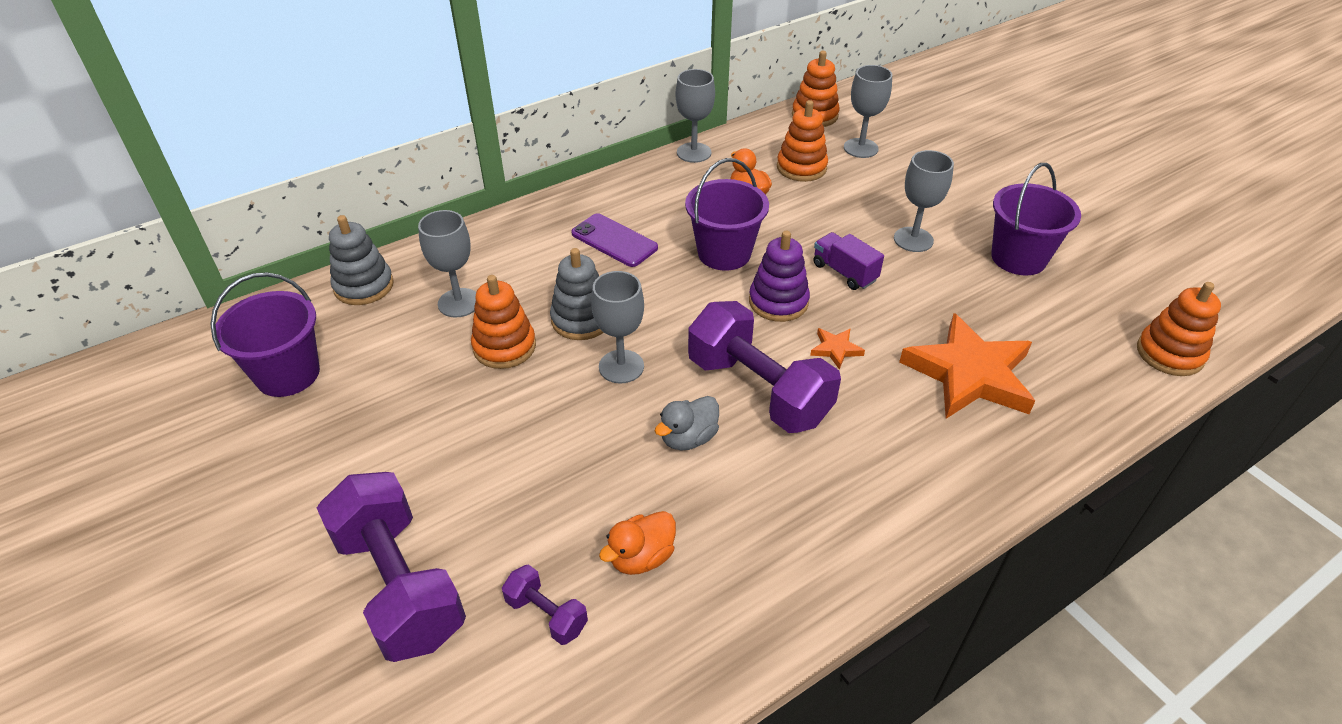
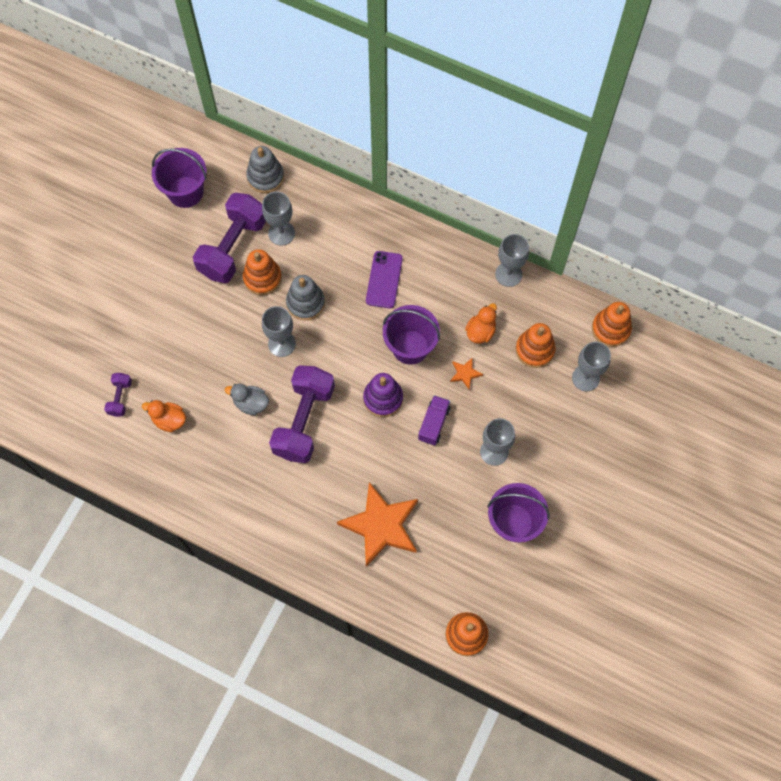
camera: 60 degrees right, 25 degrees up
purple dumbbell [317,472,466,662] -> purple dumbbell moved to [193,193,266,283]
orange star [810,328,865,370] -> orange star moved to [450,357,483,389]

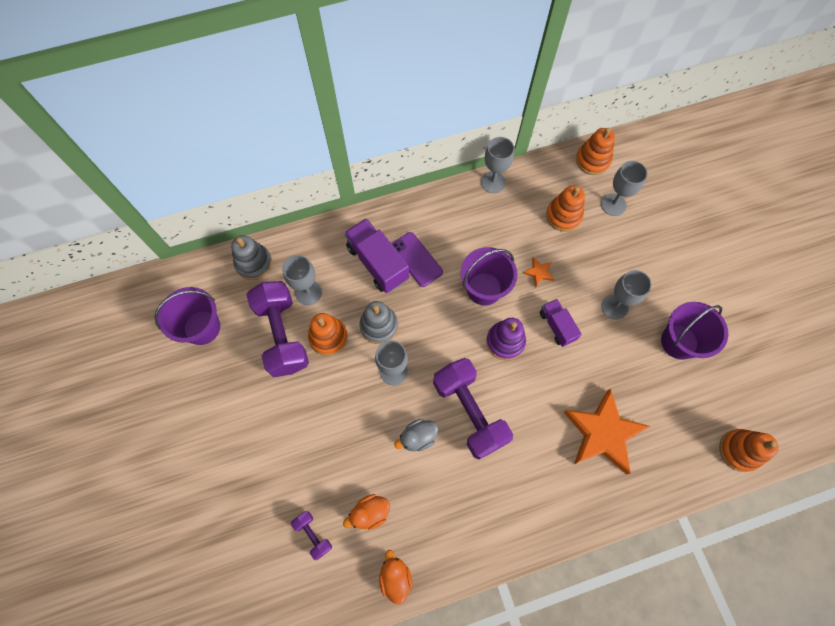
camera: 45 degrees left, 0 degrees up
orange duck [465,303,497,344] -> orange duck moved to [379,550,413,605]
none -> purple truck [344,218,409,293]

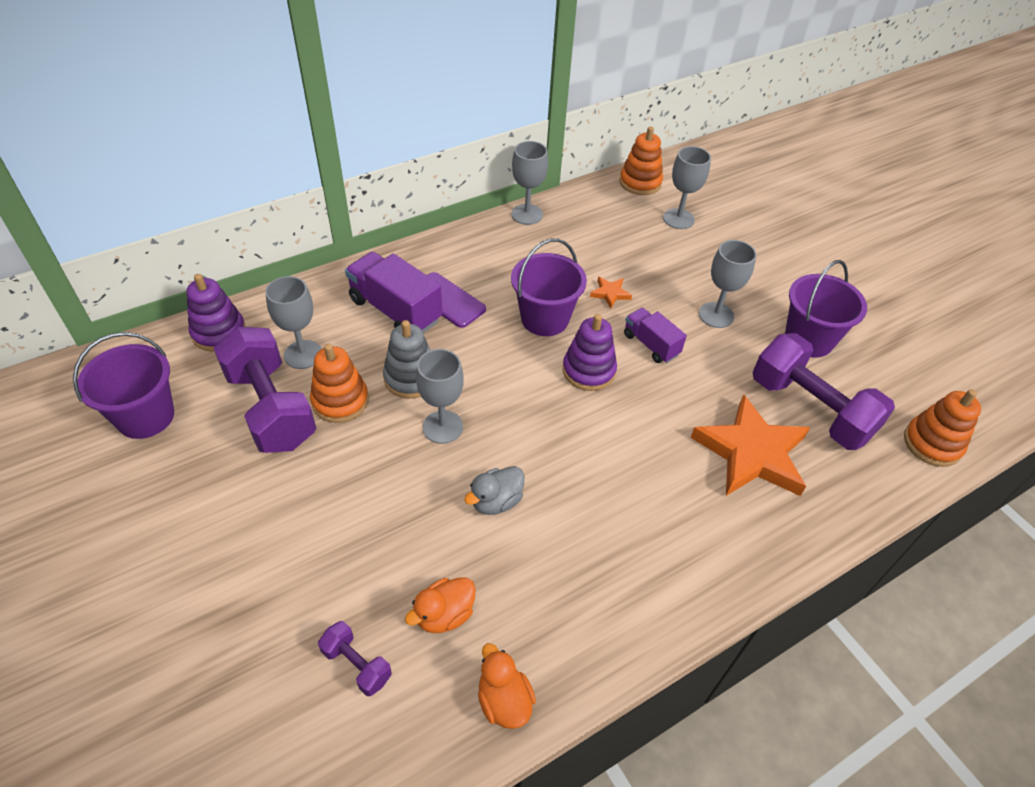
camera: 15 degrees left, 20 degrees down
grey stacking toy [231,235,272,280] -> purple stacking toy [186,274,246,352]
purple dumbbell [433,358,513,460] -> purple dumbbell moved to [752,333,895,450]
orange stacking toy [546,185,585,232] -> none

